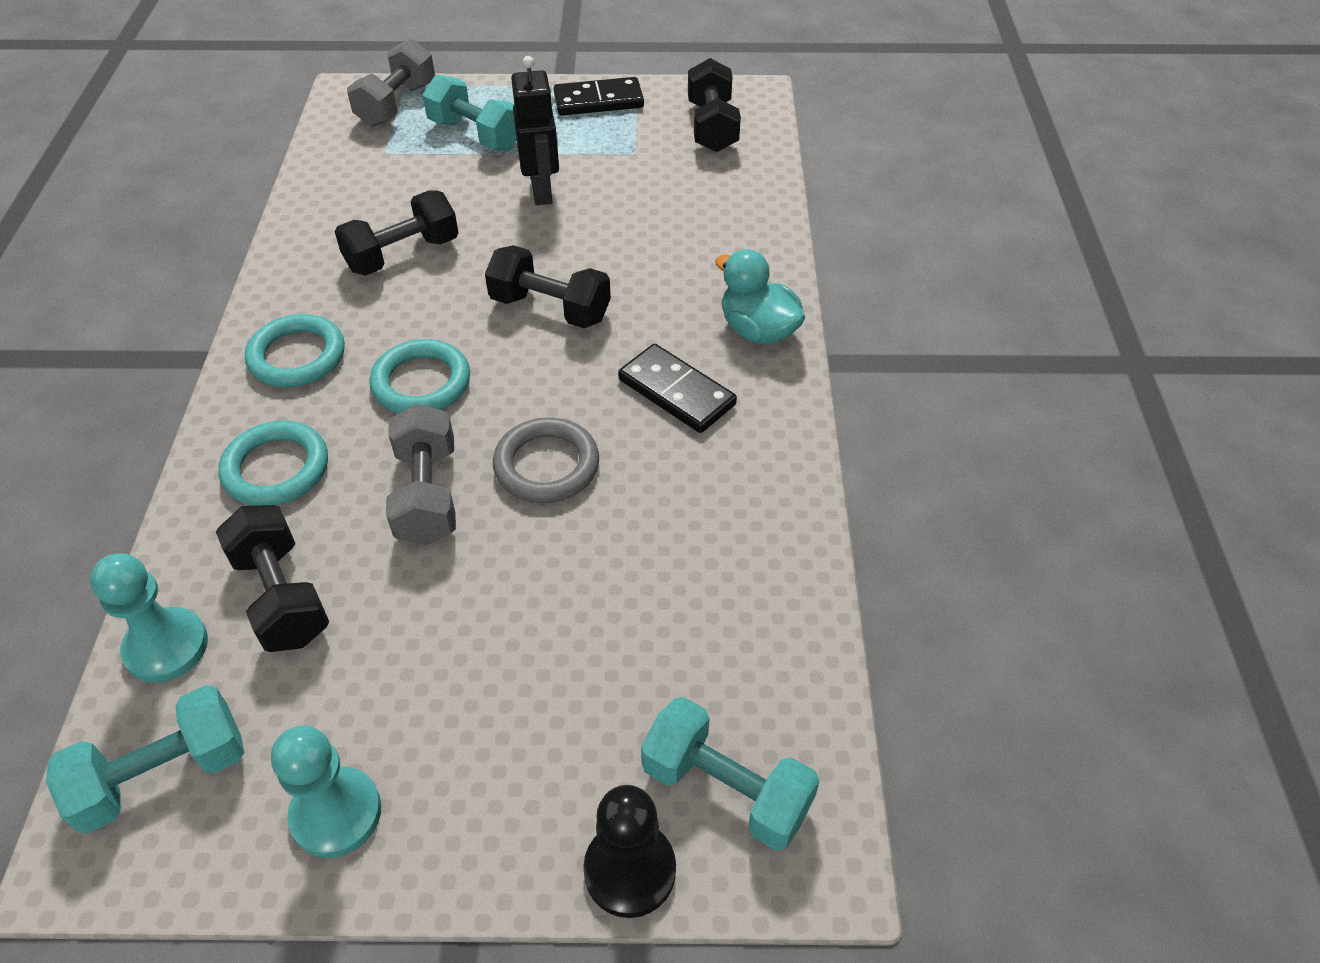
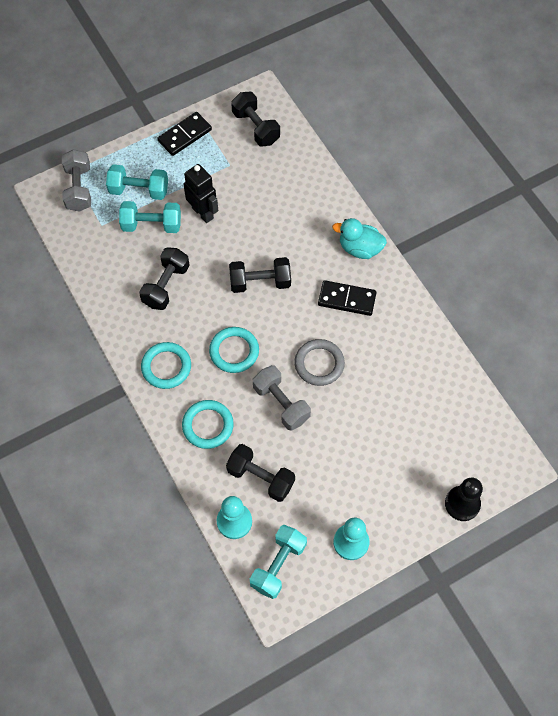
camera: 30 degrees left, 15 degrees up
turquoise dumbbell [641,697,820,851] -> turquoise dumbbell moved to [119,201,181,233]

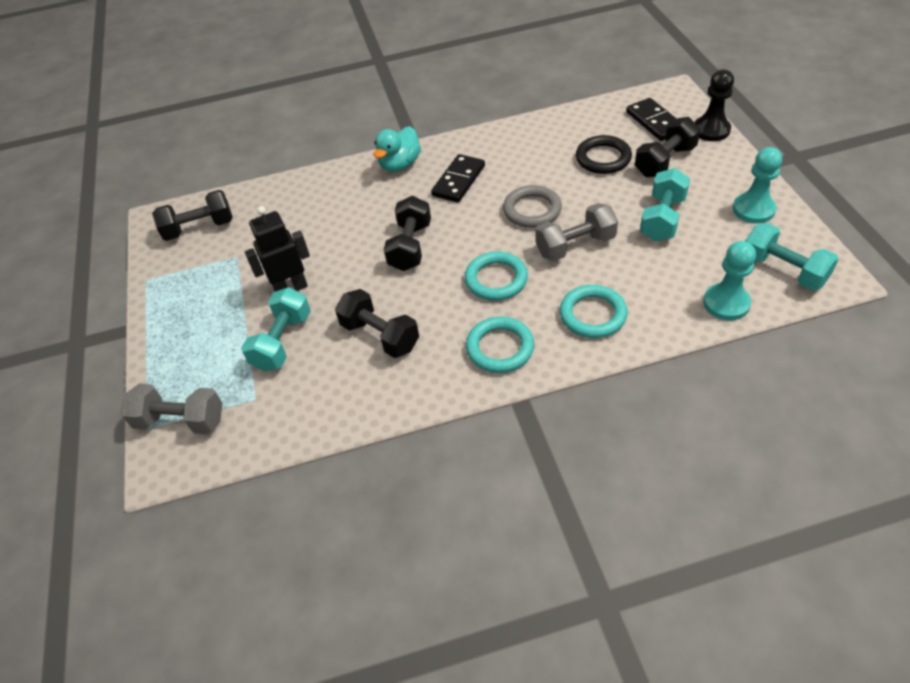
camera: 70 degrees left, 15 degrees down
turquoise dumbbell [106,164,168,200] -> turquoise dumbbell moved to [640,168,690,242]
black domino [157,112,212,156] -> black domino moved to [626,98,676,141]
black dumbbell [226,444,295,502] -> black dumbbell moved to [635,117,700,177]
none -> black ring [576,135,632,174]

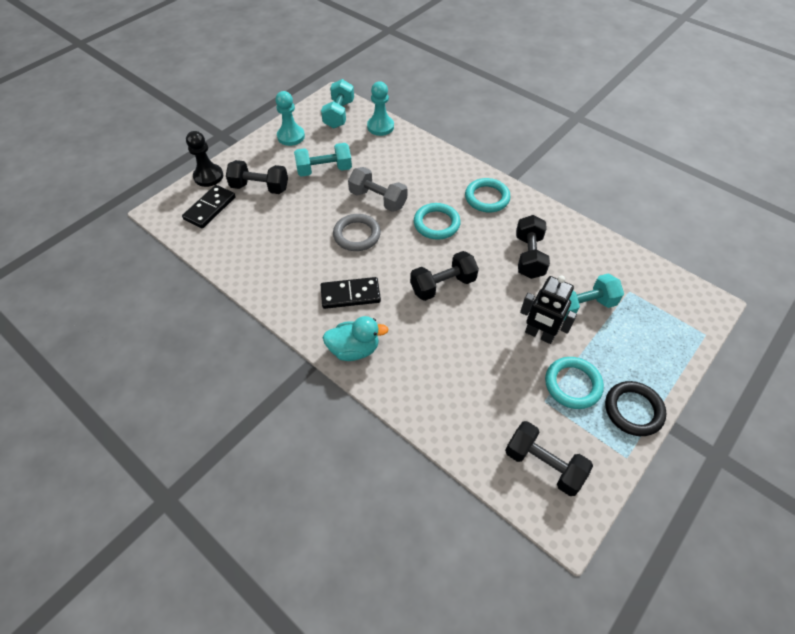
camera: 130 degrees left, 5 degrees up
grey dumbbell [121,384,222,434] -> none
turquoise ring [560,285,628,338] -> turquoise ring moved to [545,357,604,409]
black ring [576,135,632,174] -> black ring moved to [605,381,666,436]

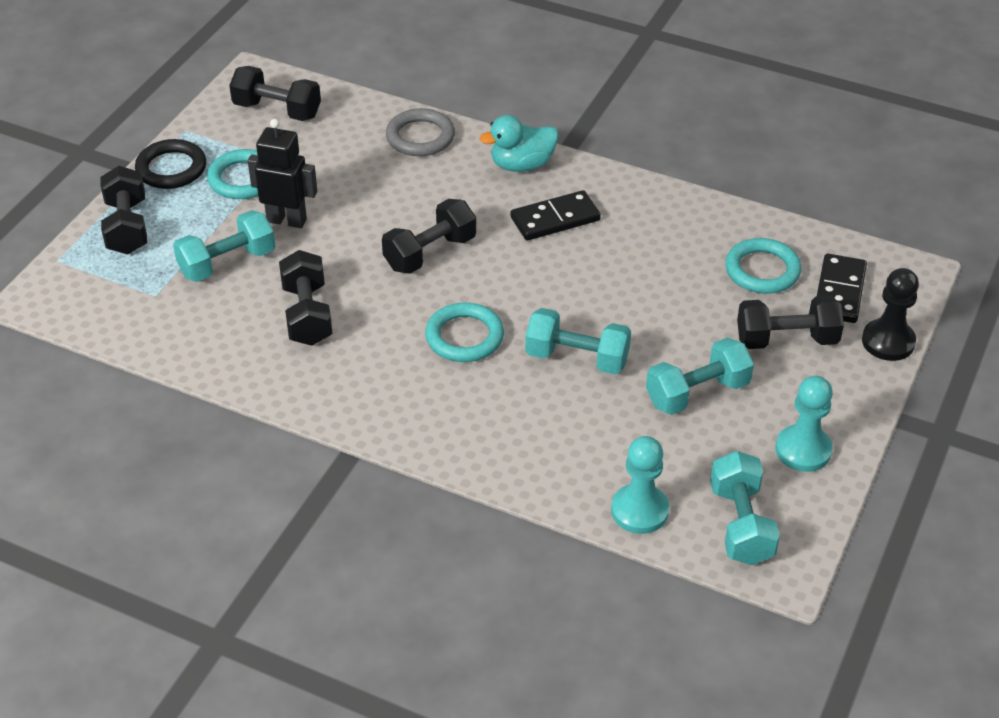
camera: 165 degrees right, 10 degrees down
grey ring [333,214,381,251] -> grey ring moved to [386,108,455,156]
grey dumbbell [348,167,408,212] -> turquoise dumbbell [525,308,631,374]
turquoise ring [465,178,511,212] -> turquoise ring moved to [725,238,801,294]
none -> black dumbbell [100,166,147,254]

